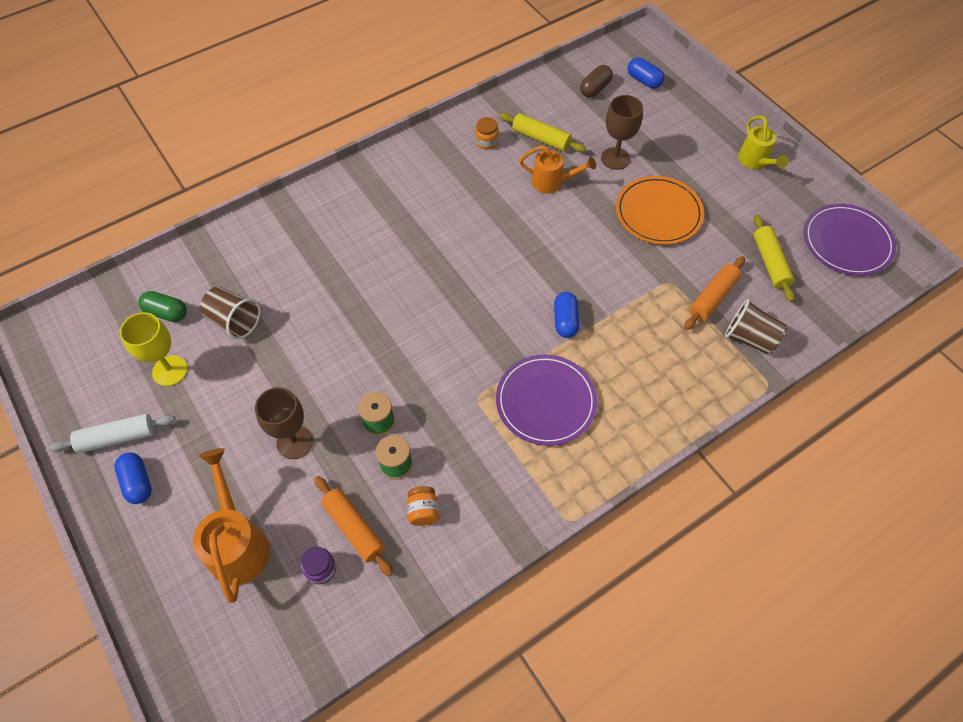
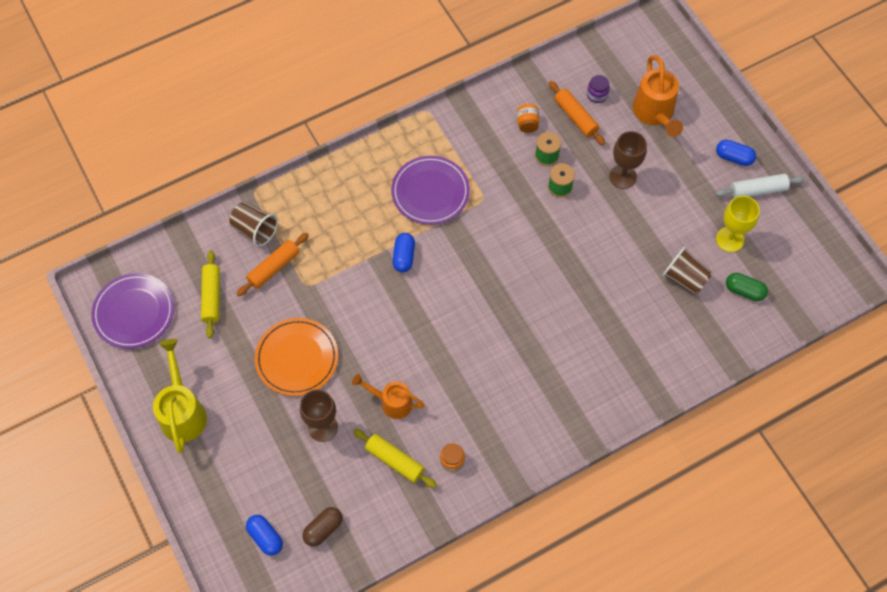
camera: 175 degrees left, 5 degrees up
blue capsule [114,452,152,504] -> blue capsule turned 45 degrees counterclockwise [716,140,756,166]
yellow watering can [738,115,788,169] -> yellow watering can [153,339,207,453], size x1.51

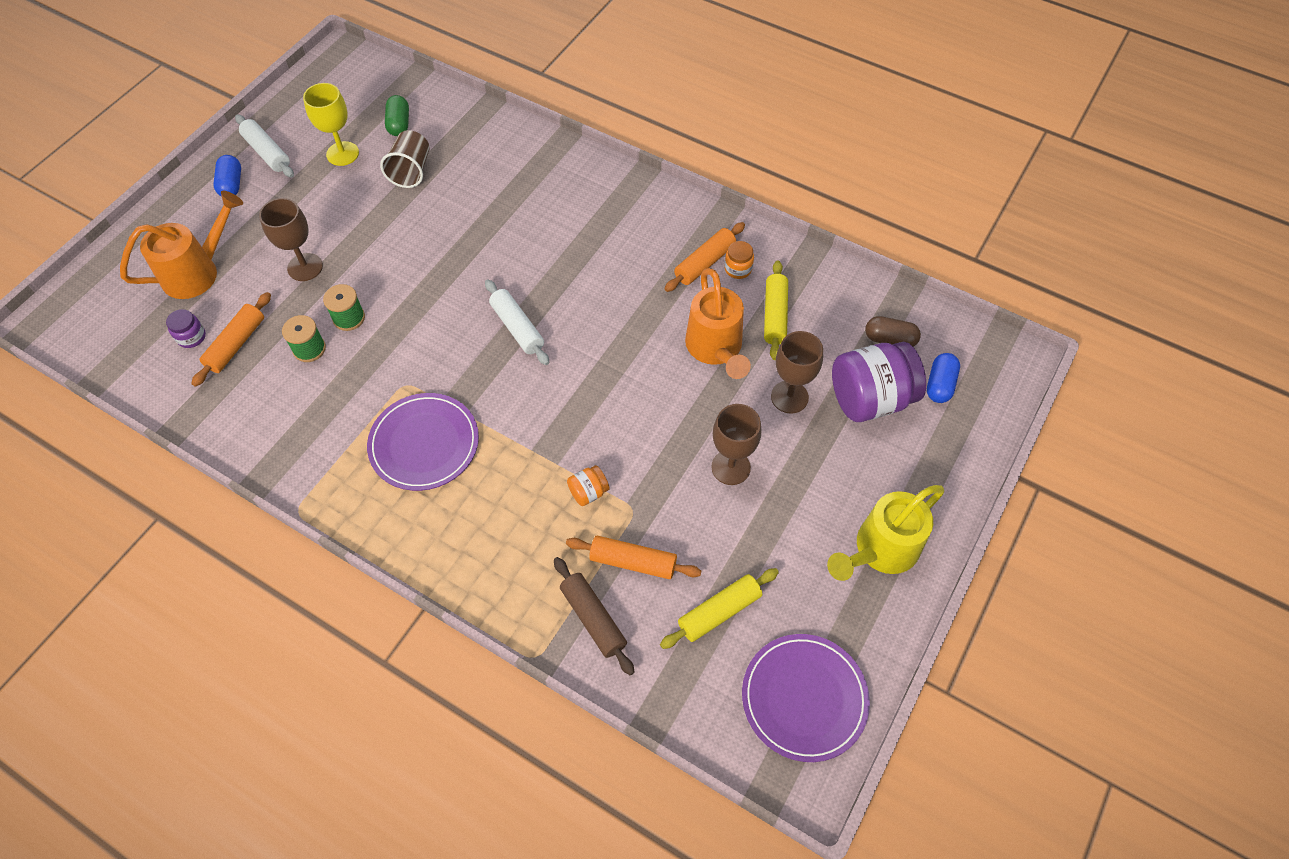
camera: 120 degrees left, 5 degrees down
brown cup [229,202,278,247] -> brown rolling pin [554,557,635,675]
orange plate [255,318,338,396] -> brown goblet [711,404,761,485]
orange watering can [352,374,425,419] -> orange watering can [685,268,751,379], size x1.51
blue capsule [393,233,415,272] -> none
orange jar [517,104,539,133] -> orange jar moved to [567,465,610,506]
none -> white rolling pin [485,279,549,365]
none -> orange rolling pin [664,222,745,292]
none -> purple jar [832,342,926,422]

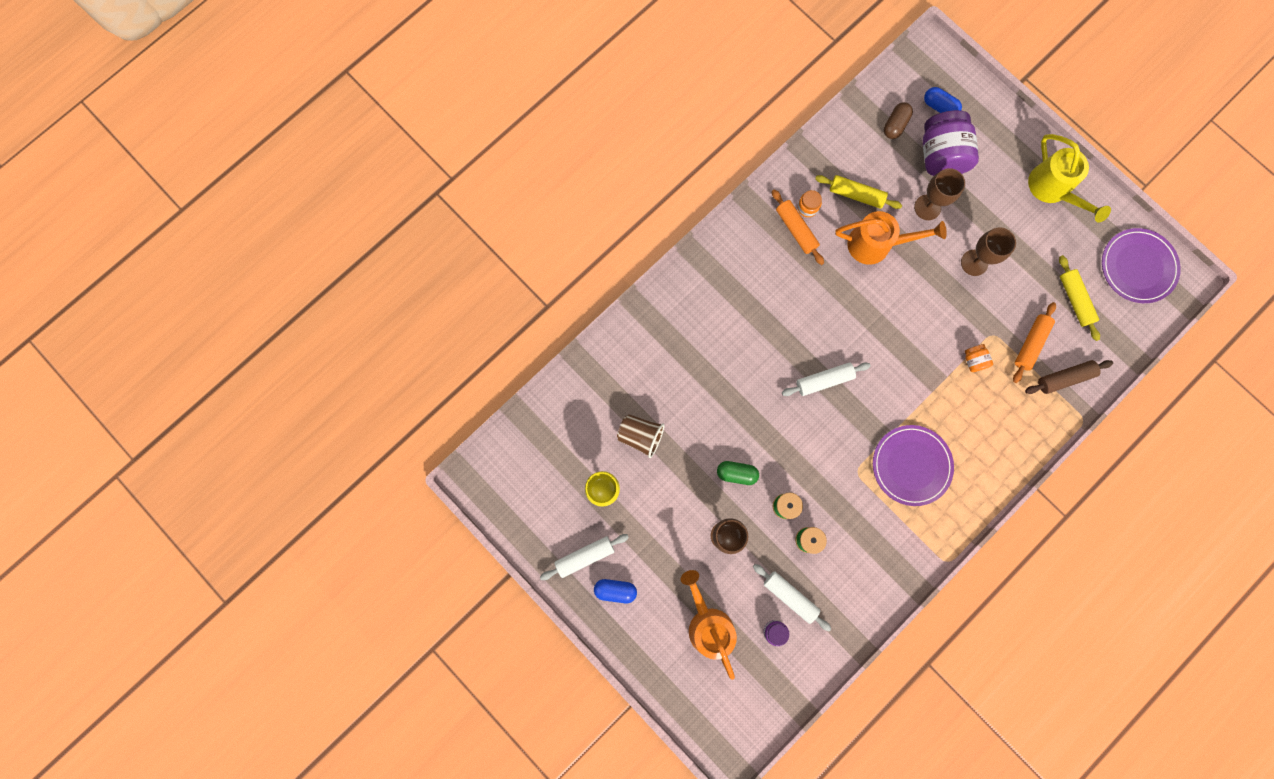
camera: 75 degrees left, 20 degrees up
orange rolling pin [191,292,271,387] -> white rolling pin [753,564,831,631]
green capsule [385,95,409,136] -> green capsule moved to [717,461,759,485]

